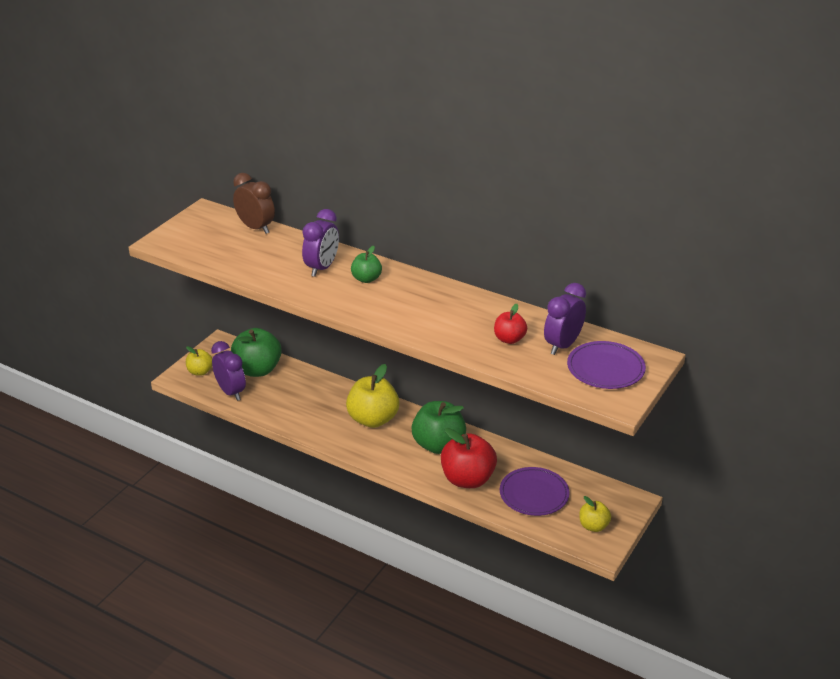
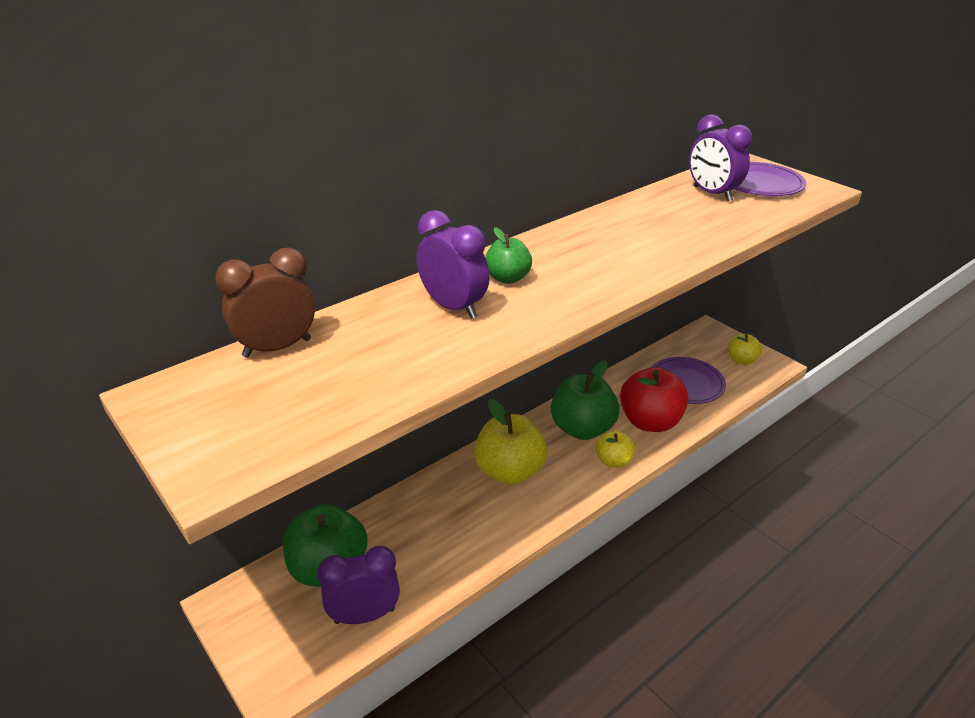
camera: 70 degrees left, 0 degrees up
yellow apple [186,346,212,376] -> yellow apple moved to [596,431,635,468]
red apple [494,304,527,344] -> none

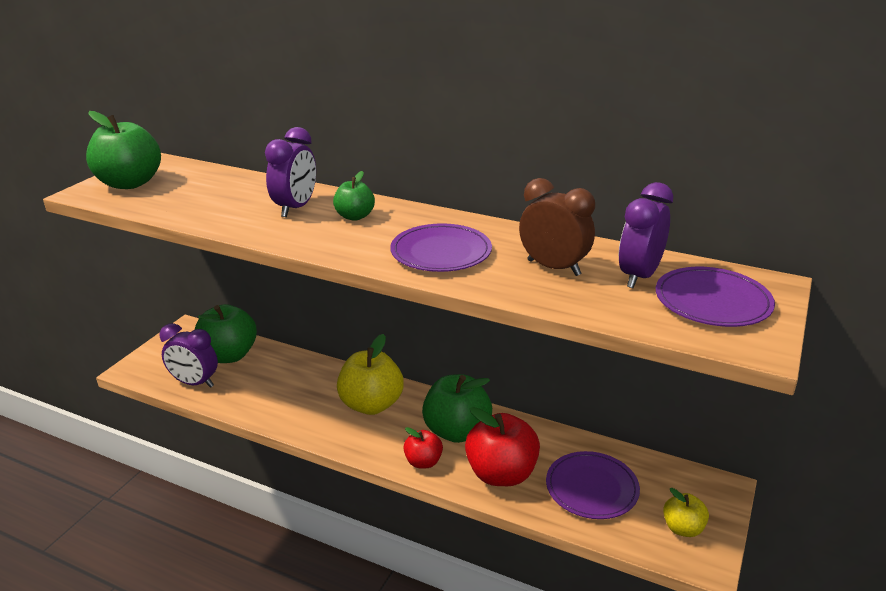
camera: 65 degrees right, 5 degrees down
brown clock [215,248,315,358] -> brown clock moved to [519,178,595,276]
purple clock [317,546,400,624] -> purple clock turned 150 degrees clockwise [160,323,218,388]
yellow apple [596,431,635,468] -> red apple [403,427,443,469]
none -> green apple [86,111,161,189]
none -> purple plate [390,223,492,272]

